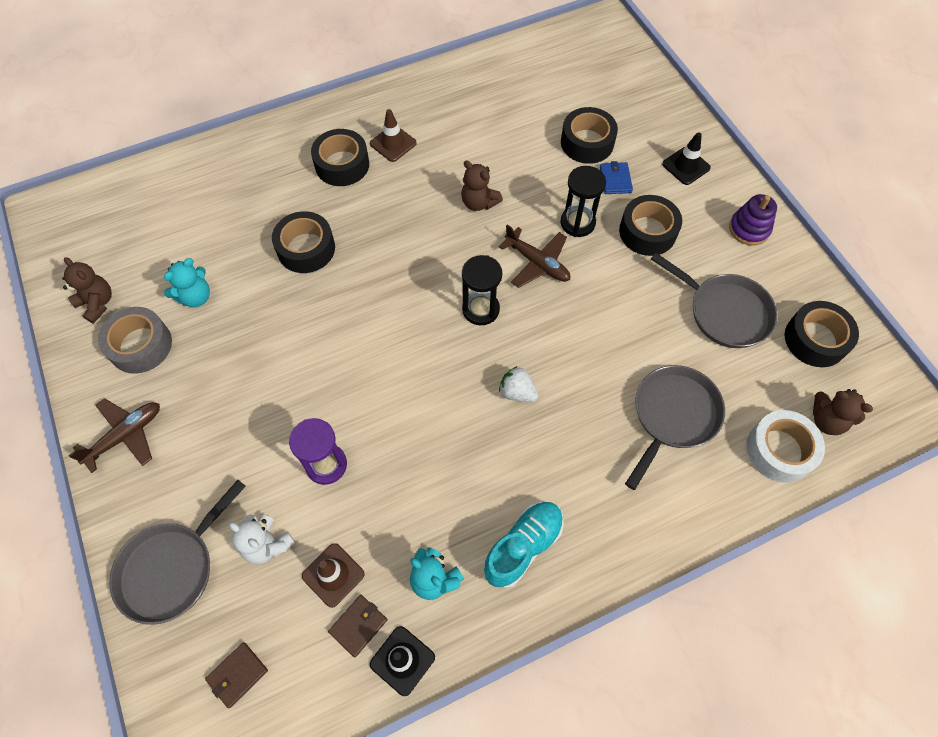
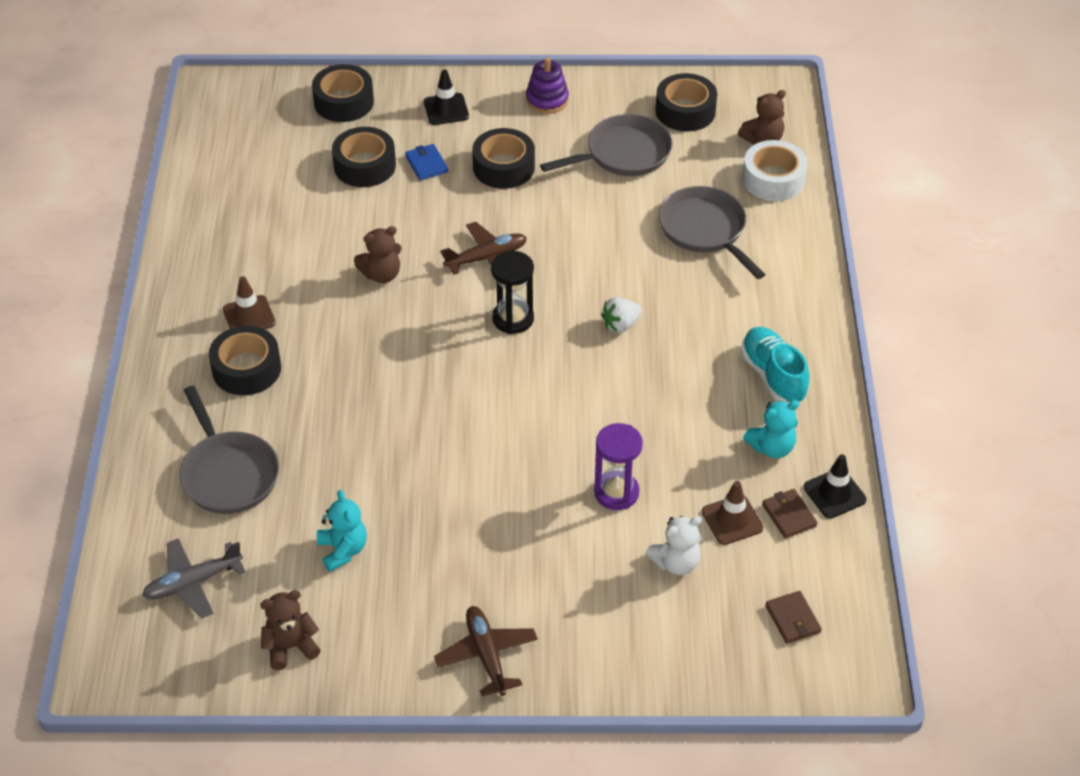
camera: 65 degrees left, 15 degrees down
grey tape [98,307,172,374] -> none
grey pan [109,480,246,625] -> grey pan moved to [179,386,279,514]
black tape [272,211,335,273] -> black tape moved to [312,64,374,122]
black hourglass [560,166,606,237] -> none
blue wallet [600,161,633,194] -> blue wallet turned 45 degrees clockwise [405,144,448,181]
none -> grey plane [142,538,245,618]

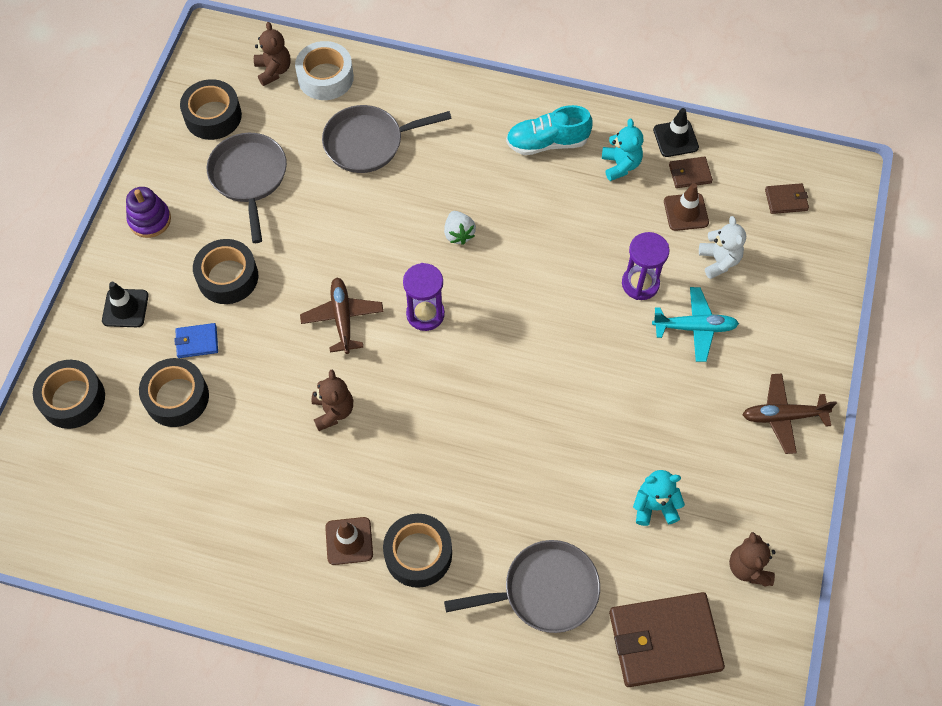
camera: 75 degrees left, 15 degrees up
grey plane [142,538,245,618] -> brown wallet [609,592,725,687]
black hourglass [491,251,534,334] -> purple hourglass [403,263,445,331]
none -> turquoise plane [652,287,739,362]

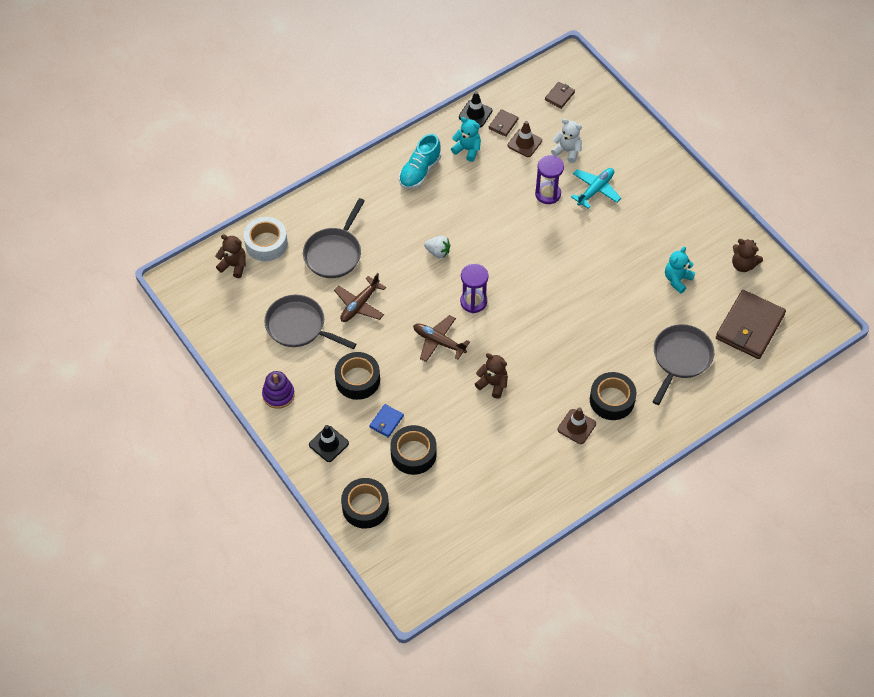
camera: 50 degrees left, 5 degrees down
black tape [180,79,242,140] -> none
brown plane [742,374,837,454] -> brown plane moved to [334,273,386,322]

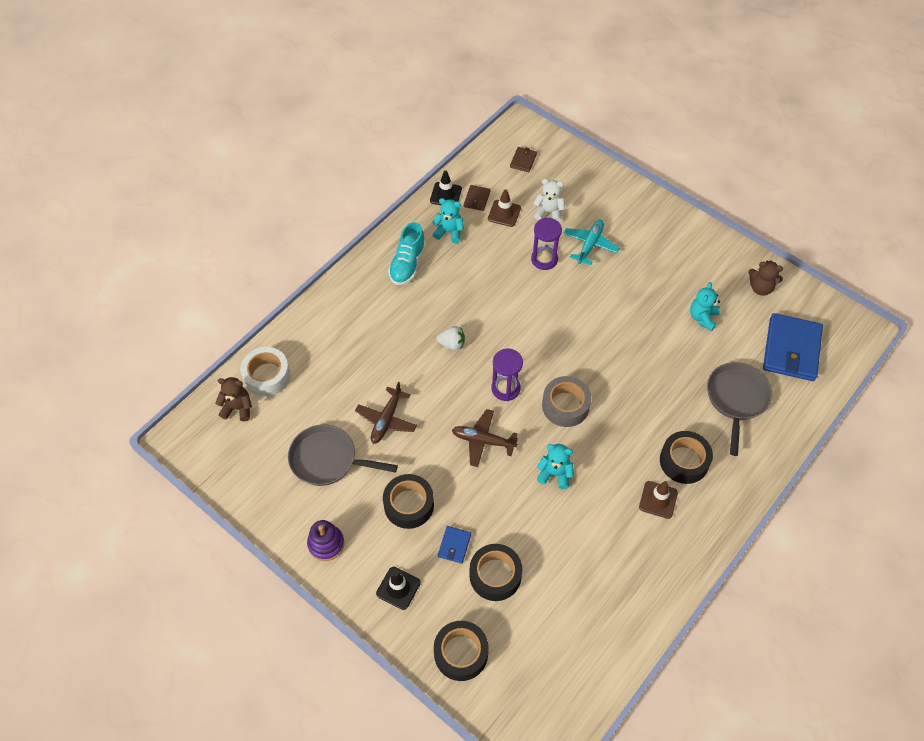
camera: 15 degrees left, 0 degrees up
grey pan [303,198,365,278] -> none
brown teddy bear [475,353,508,399] -> turquoise teddy bear [537,444,574,489]
brown wallet [716,290,786,359] -> blue wallet [763,313,823,381]
none -> grey tape [542,376,591,427]

